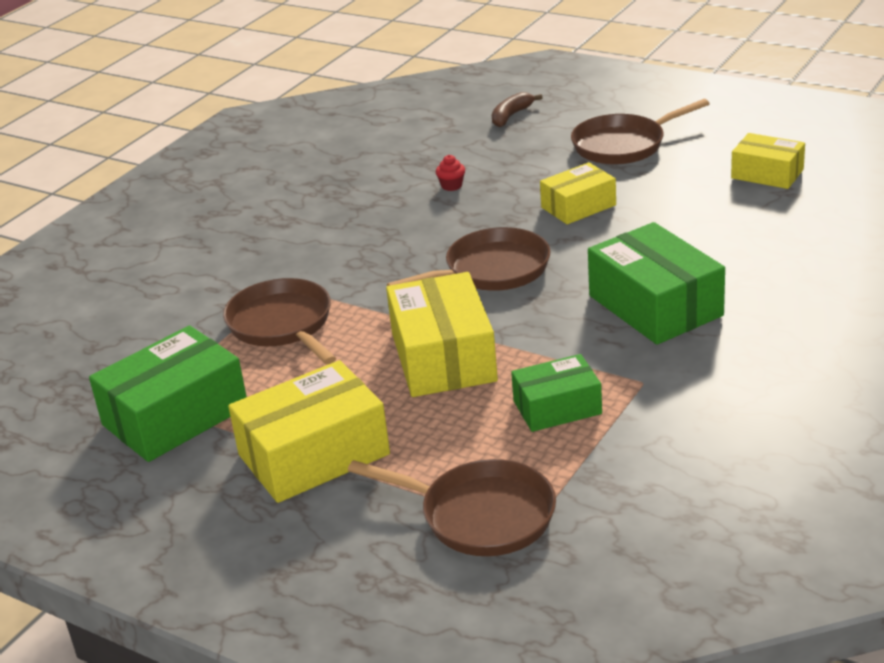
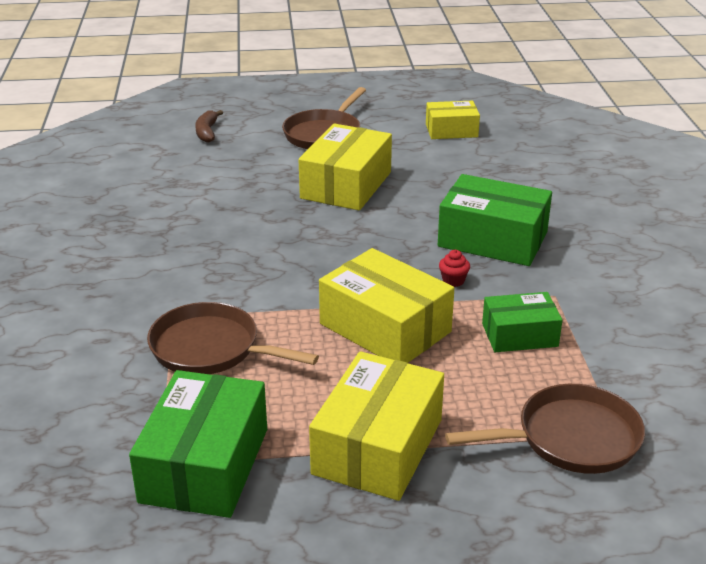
camera: 40 degrees left, 0 degrees up
brown pan [387,227,550,291] -> none
red cupcake [436,155,465,191] -> red cupcake moved to [439,250,470,287]
green box [511,354,602,432] -> green box turned 45 degrees clockwise [482,292,563,352]
yellow box [540,162,616,224] -> yellow box [299,123,392,210], size x1.65

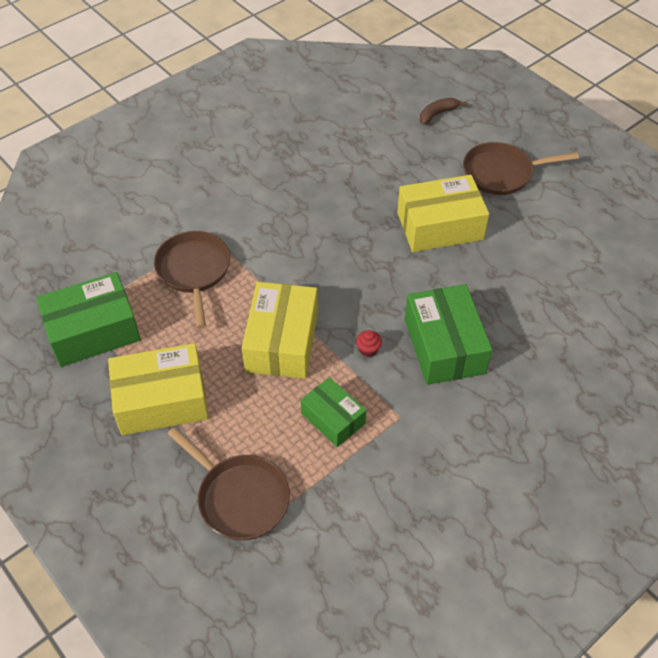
camera: 55 degrees right, 20 degrees up
yellow box [426,101,480,139] -> none

